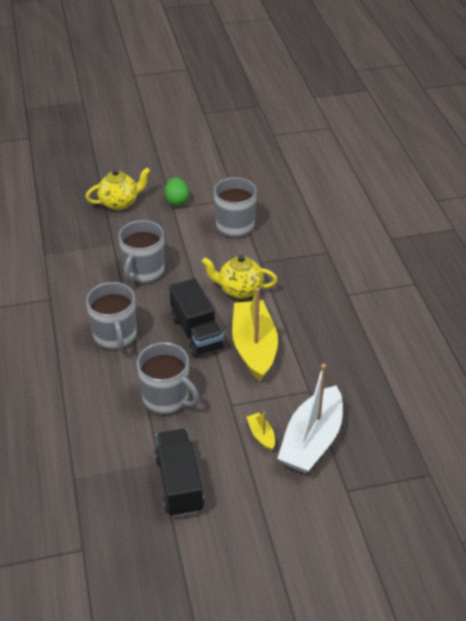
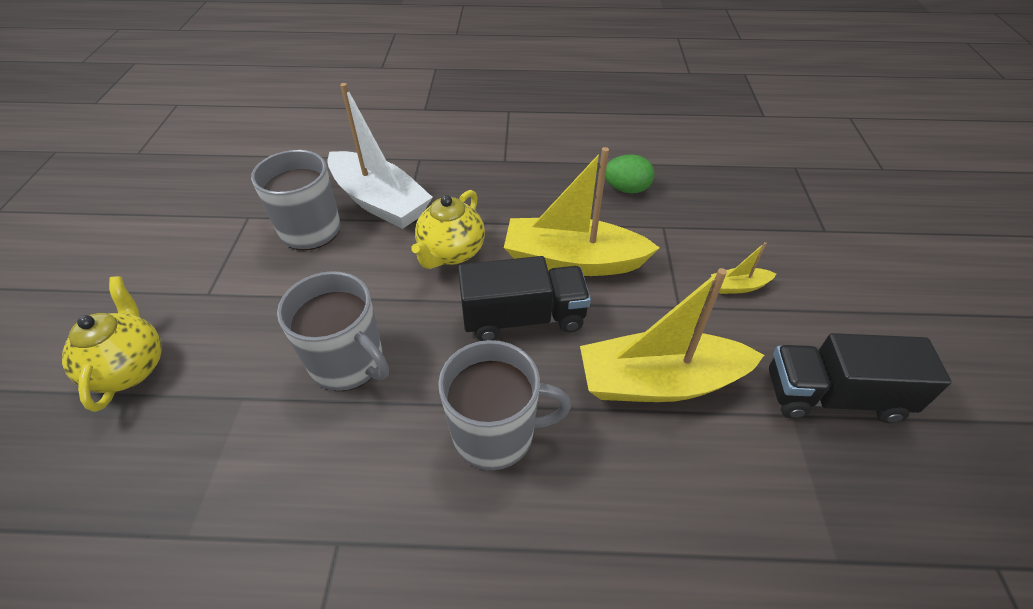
camera: 75 degrees left, 5 degrees up
grey mug [137,342,199,415] -> yellow boat [580,268,764,402]
green egg [165,178,189,206] -> green egg moved to [605,154,654,194]
white boat [277,364,343,474] -> white boat moved to [327,83,433,229]

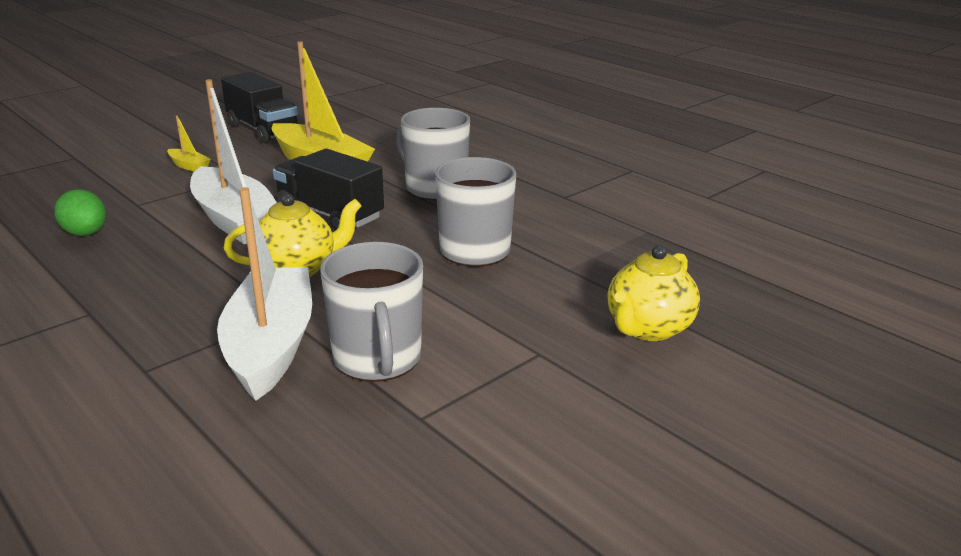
camera: 135 degrees left, 20 degrees down
yellow boat [504,147,660,276] -> white boat [190,79,277,244]

